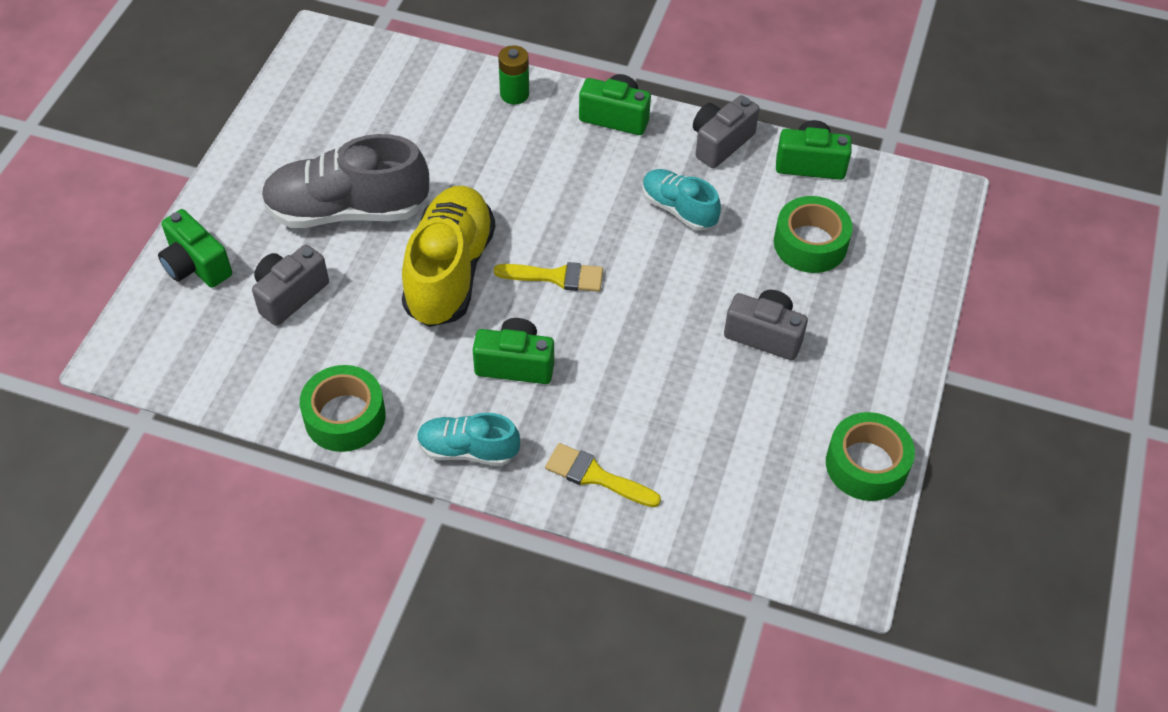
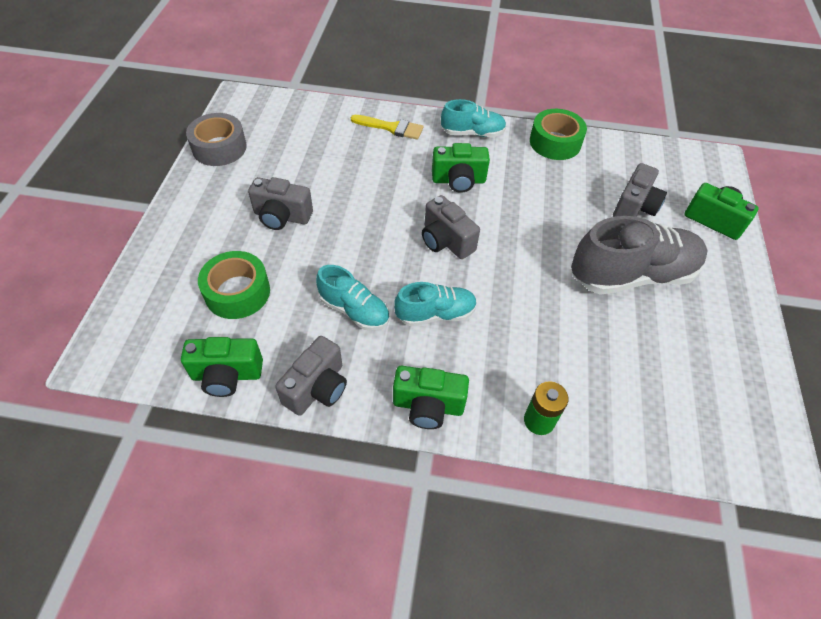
camera: 170 degrees right, 0 degrees up
yellow shoe [402,186,495,327] -> none
yellow brush [494,262,603,292] -> grey camera [422,195,480,259]
green tape [826,412,915,501] -> grey tape [186,113,247,166]
none -> turquoise shoe [394,282,477,326]

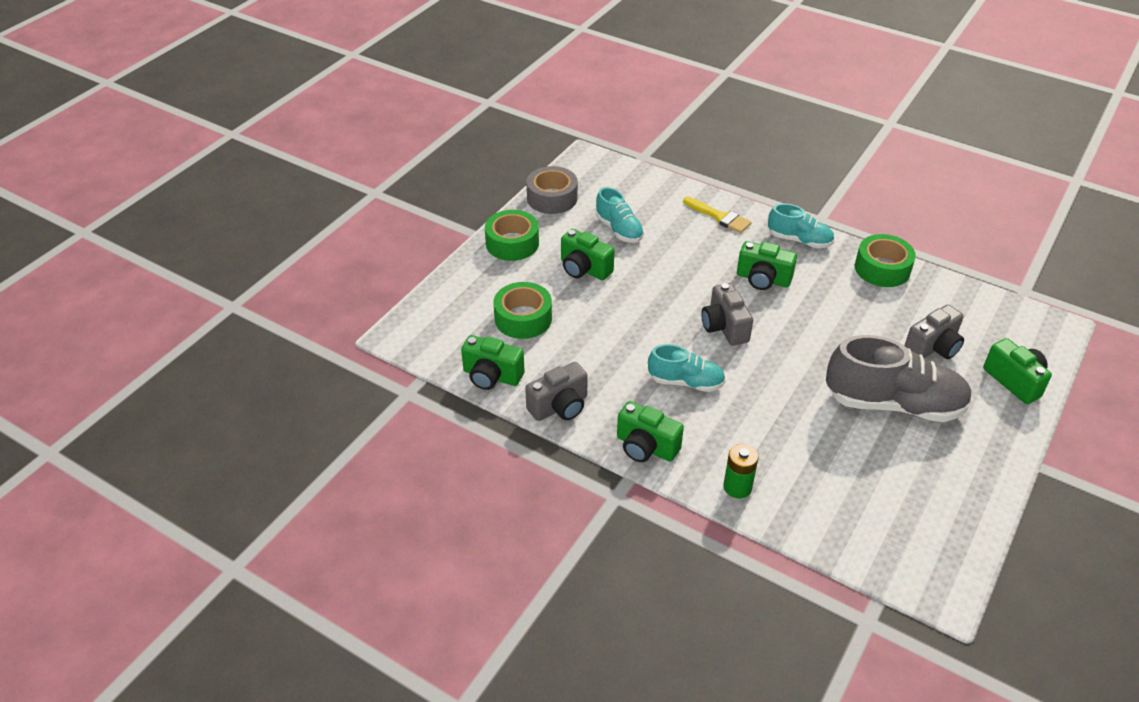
camera: 25 degrees right, 10 degrees down
grey camera [248,177,313,230] -> green camera [561,229,615,280]
turquoise shoe [316,265,389,331] -> turquoise shoe moved to [596,187,644,243]
none -> green tape [485,210,539,261]

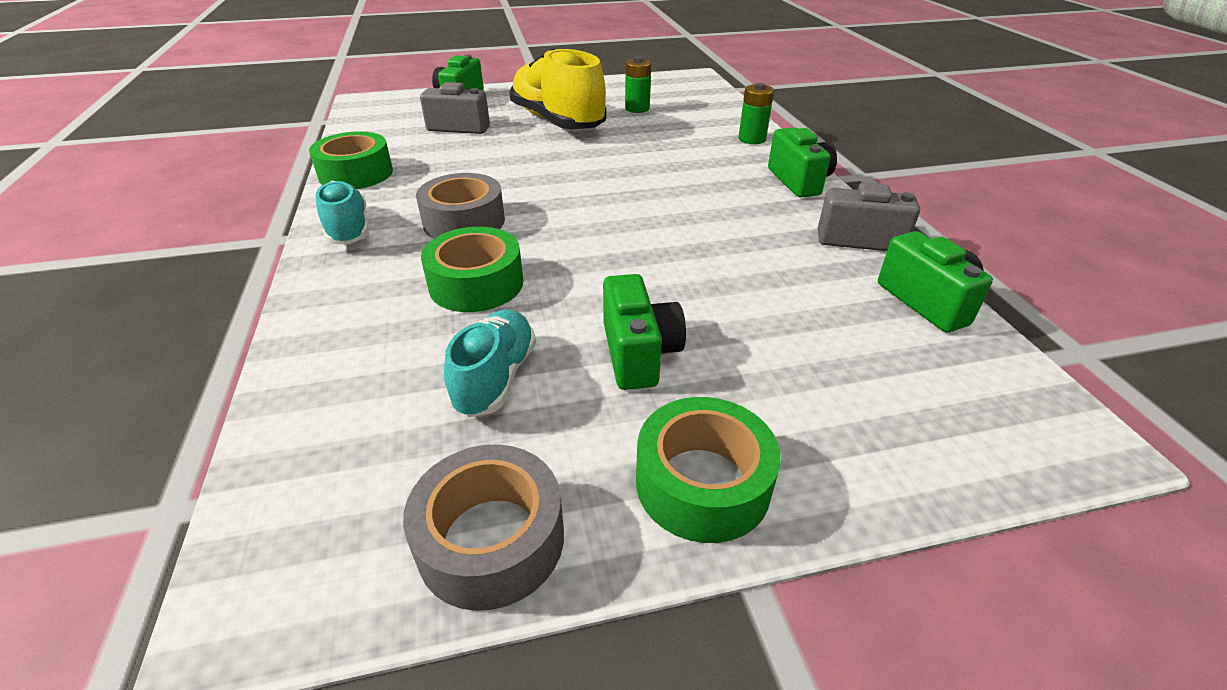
camera: 135 degrees left, 5 degrees down
green tape [493,282,552,339] -> green tape moved to [421,227,523,312]
turquoise shoe [648,344,726,392] -> none
yellow brush [683,197,752,233] -> none
grey camera [701,283,753,346] -> none
green camera [737,241,797,290] -> grey tape [416,173,505,238]
grey shoe [826,335,972,422] -> yellow shoe [509,48,606,129]
none -> green battery [625,57,651,113]

